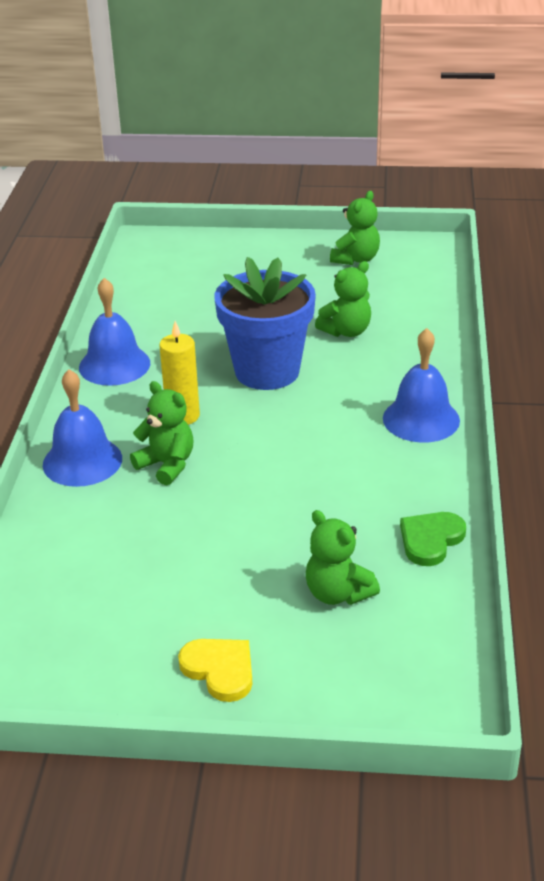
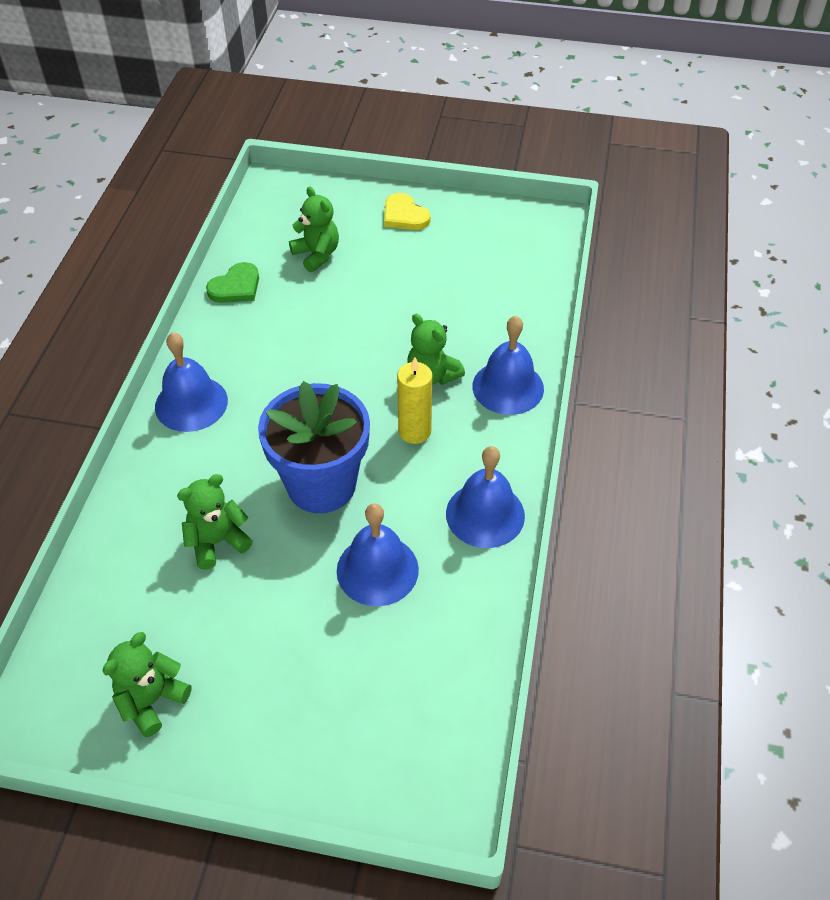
camera: 175 degrees left, 15 degrees up
none -> blue bell [337,503,419,606]

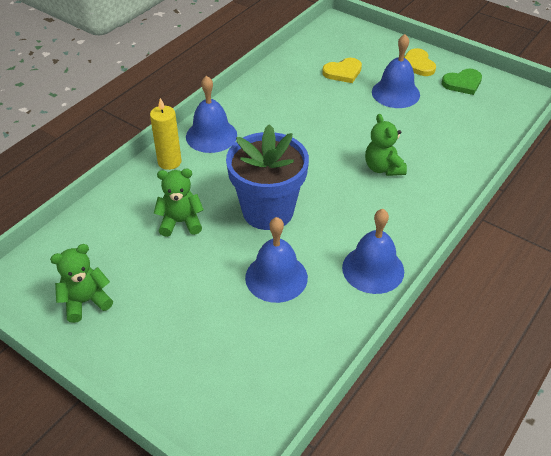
camera: 25 degrees right, 5 degrees down
green heart [206,262,259,303] -> green heart moved to [442,69,482,95]
green teddy bear [289,186,339,272] -> yellow heart [322,58,362,83]
yellow candle [397,357,433,444] -> yellow candle moved to [150,98,182,170]
blue bell [473,316,544,415] -> blue bell moved to [372,34,420,108]

